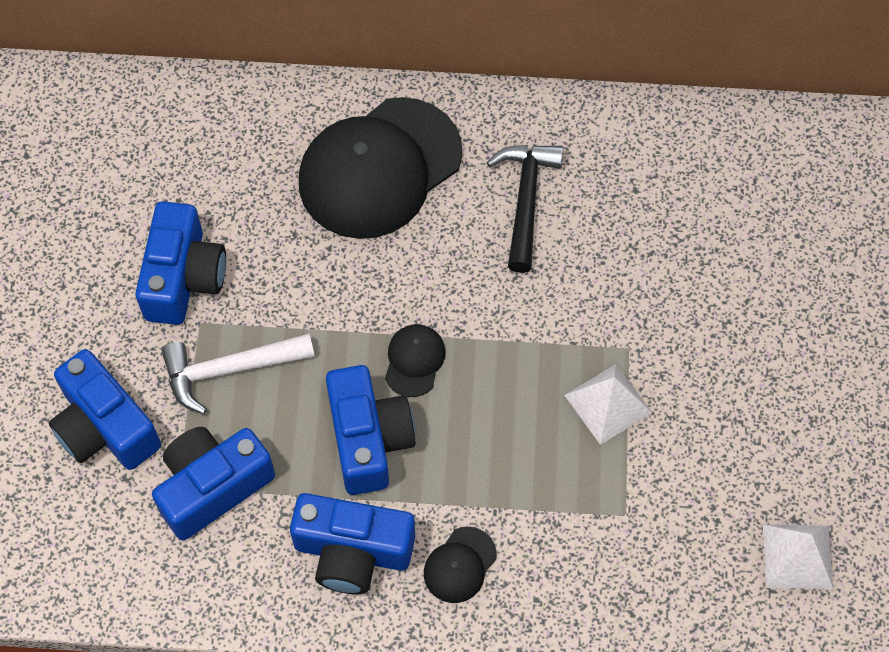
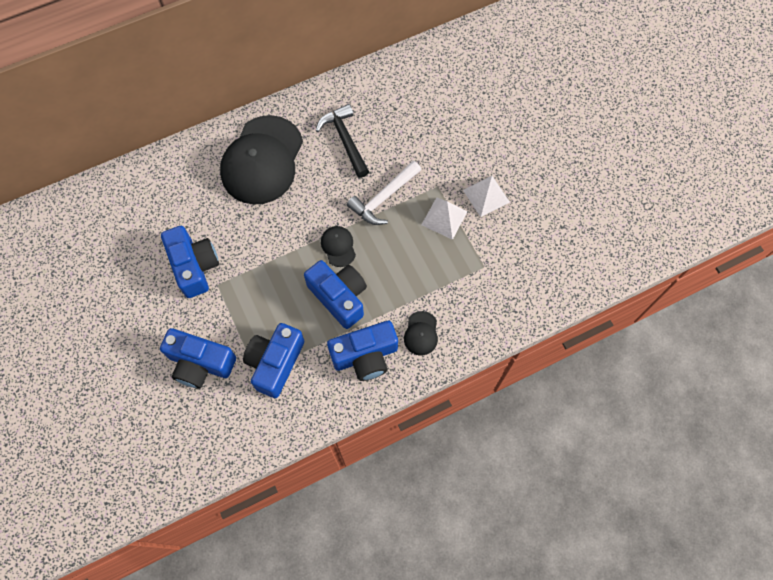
camera: 30 degrees left, 5 degrees up
white hammer [161,334,315,414] -> white hammer moved to [347,161,421,225]
white pyramid [763,524,833,589] -> white pyramid moved to [463,176,510,217]

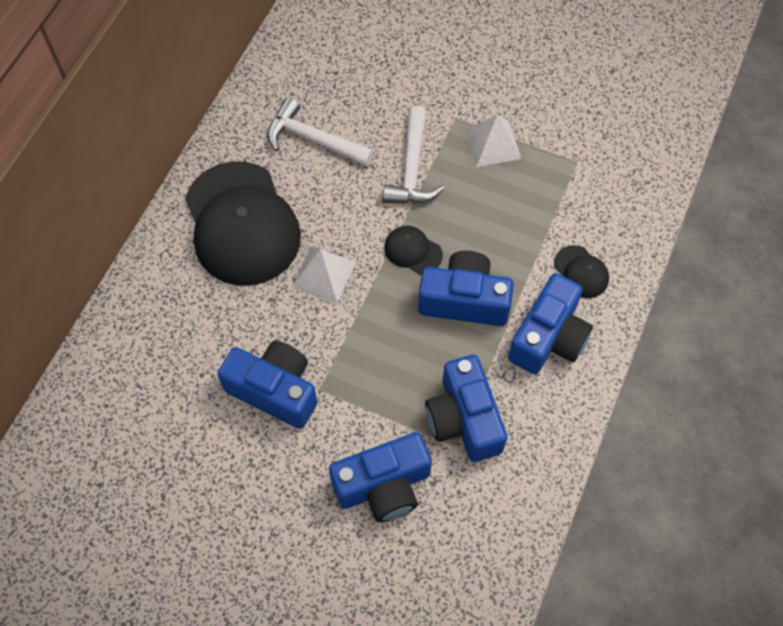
camera: 40 degrees left, 5 degrees down
black hammer [315,104,369,178] -> white hammer [268,97,374,167]
white pyramid [463,176,510,217] -> white pyramid moved to [292,247,356,303]

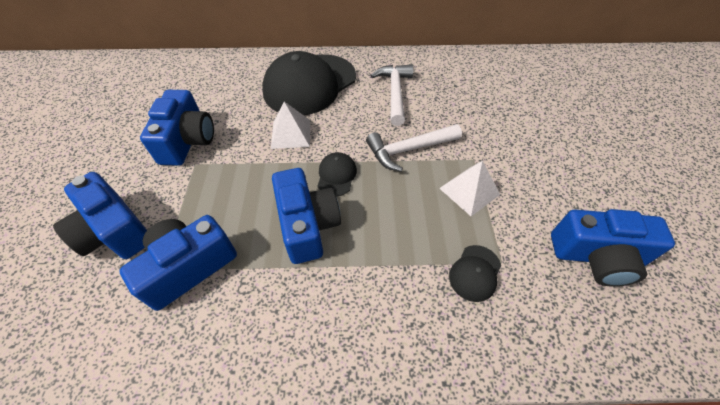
camera: 65 degrees right, 10 degrees down
blue camera [508,273,593,374] -> blue camera moved to [551,209,675,287]
black cap [554,245,609,298] -> black cap moved to [449,245,501,302]

